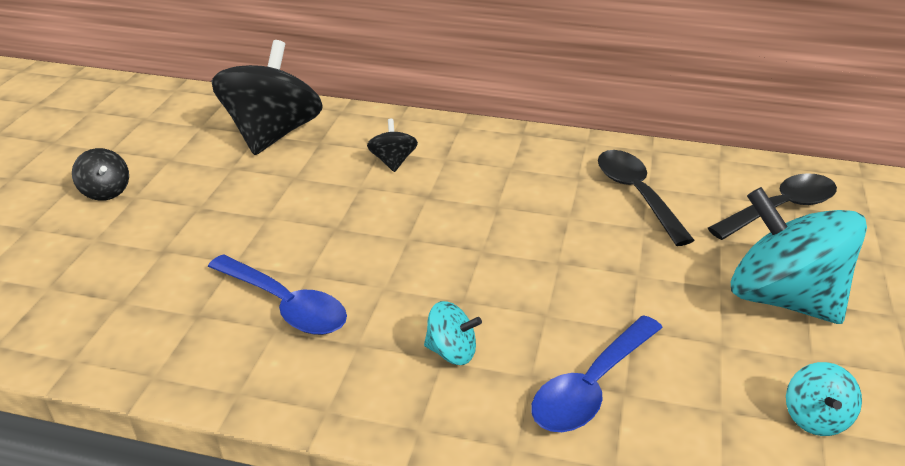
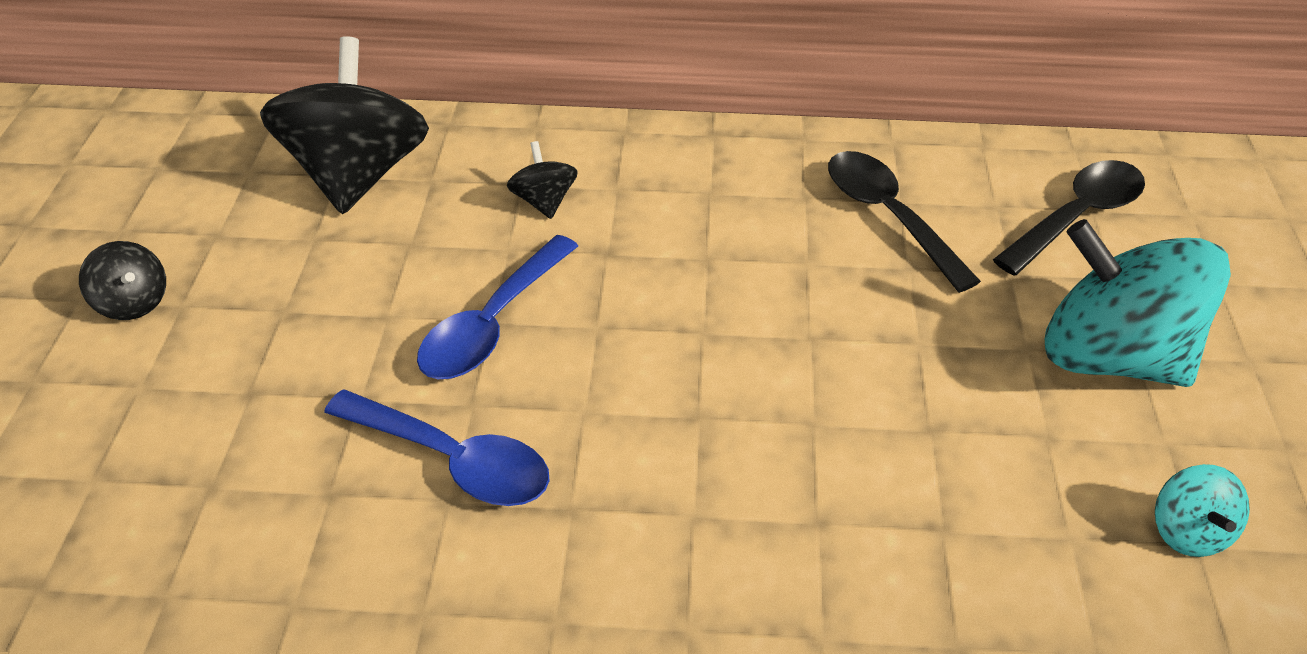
camera: 10 degrees left, 10 degrees up
turquoise spinning top [424,301,482,365] -> none
blue spoon [531,315,663,432] -> blue spoon moved to [417,235,578,379]

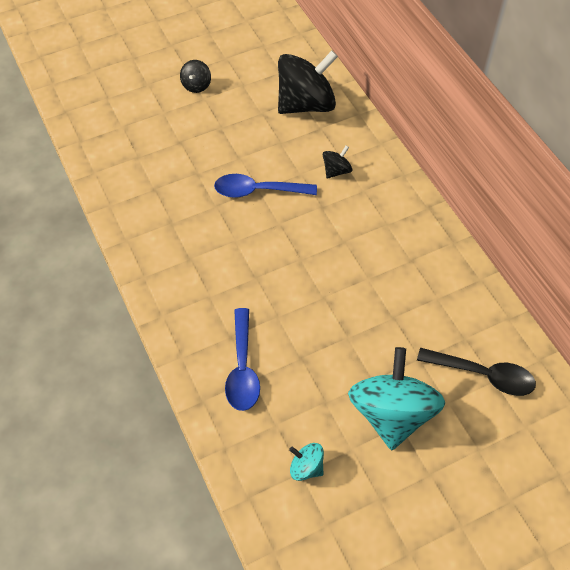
camera: 60 degrees right, 10 degrees up
blue spoon [324,390,550,506] -> blue spoon moved to [225,308,260,411]
black spoon [828,151,981,293] -> none
turquoise spinning top [1155,464,1250,557] -> turquoise spinning top turned 60 degrees clockwise [289,443,324,481]

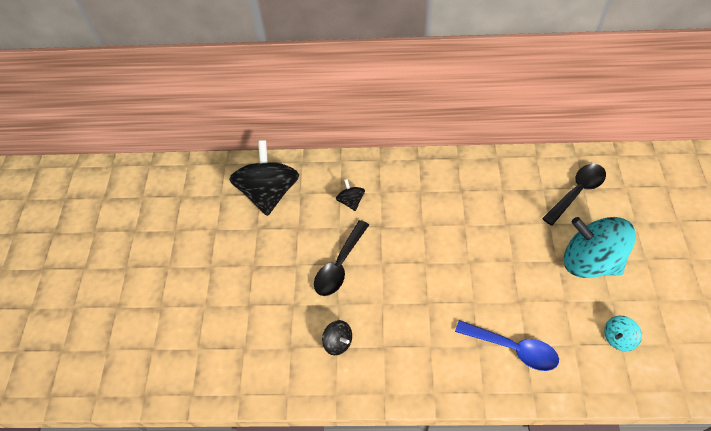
camera: 60 degrees left, 0 degrees up
black spinning top [180,60,211,93] -> black spinning top moved to [322,320,352,355]
blue spoon [214,174,317,198] -> black spoon [314,220,369,296]

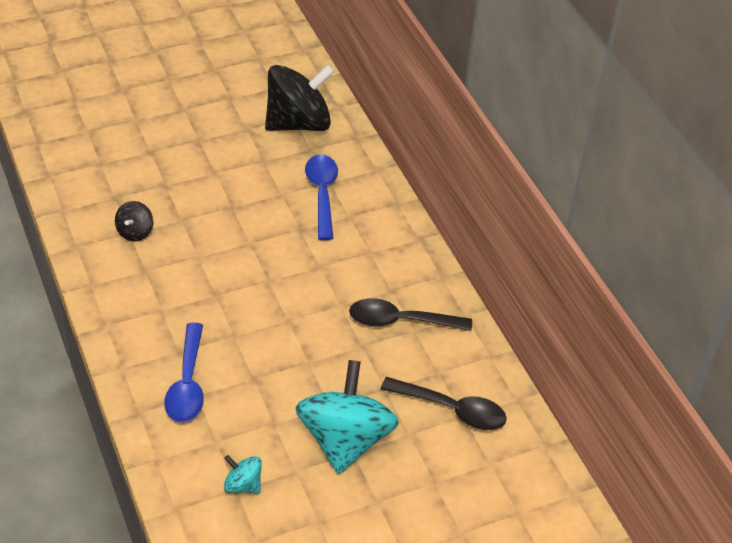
camera: 60 degrees right, 10 degrees down
black spoon [314,220,369,296] -> black spoon moved to [349,298,472,331]
black spinning top [336,179,365,211] -> blue spoon [305,154,338,240]

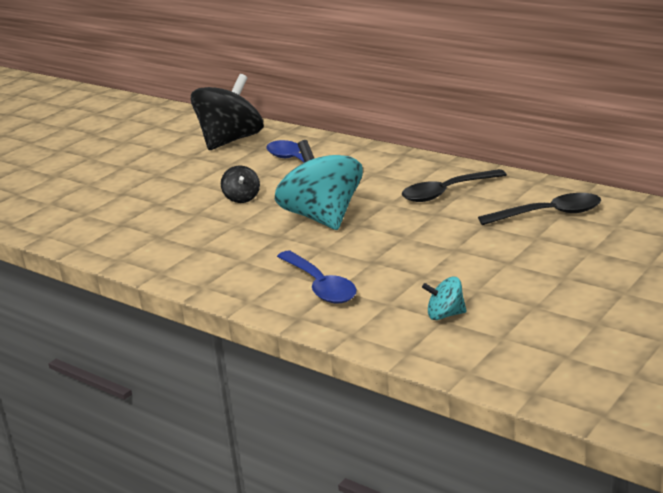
camera: 25 degrees left, 20 degrees down
black spinning top [115,201,154,242] -> black spinning top moved to [221,165,260,203]
turquoise spinning top [295,360,399,474] -> turquoise spinning top moved to [275,140,363,230]

